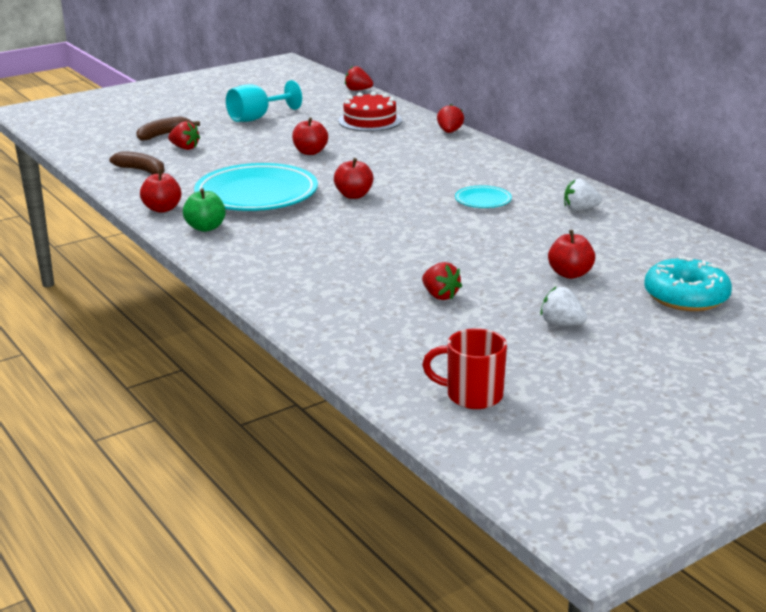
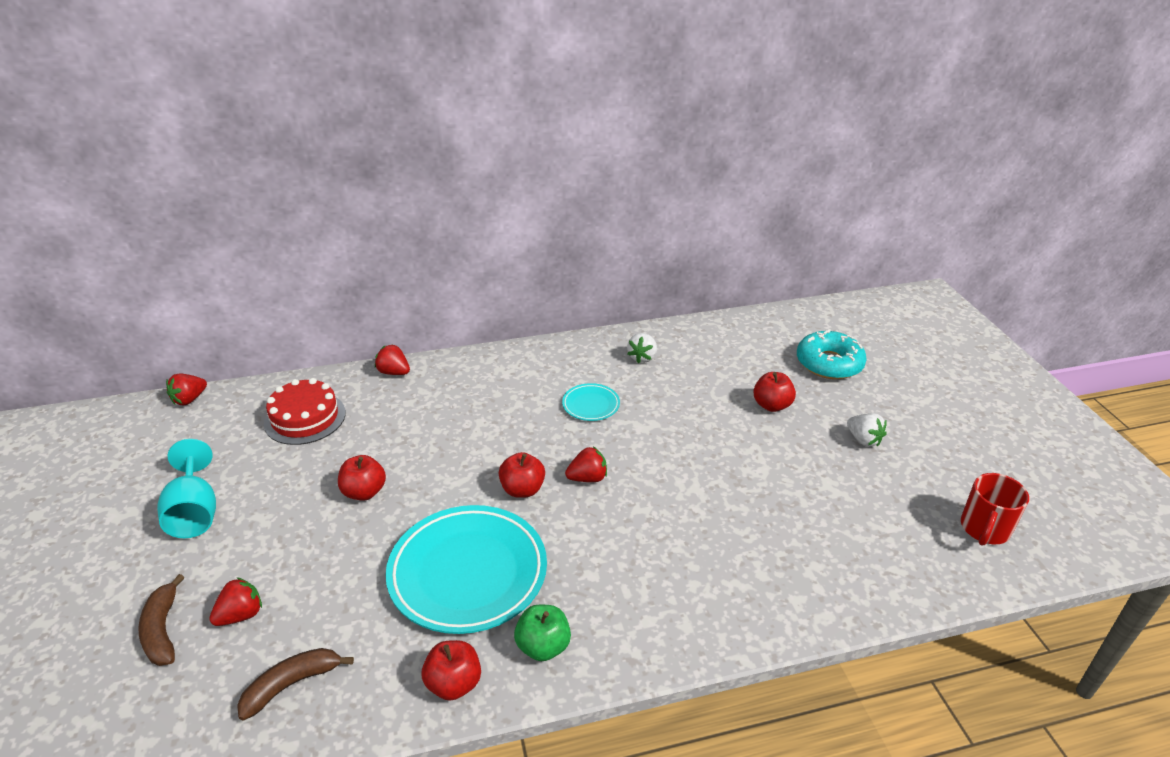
camera: 70 degrees left, 10 degrees up
red strawberry [422,262,462,300] -> red strawberry moved to [565,446,607,482]
white strawberry [540,286,587,325] -> white strawberry turned 90 degrees counterclockwise [847,413,887,447]

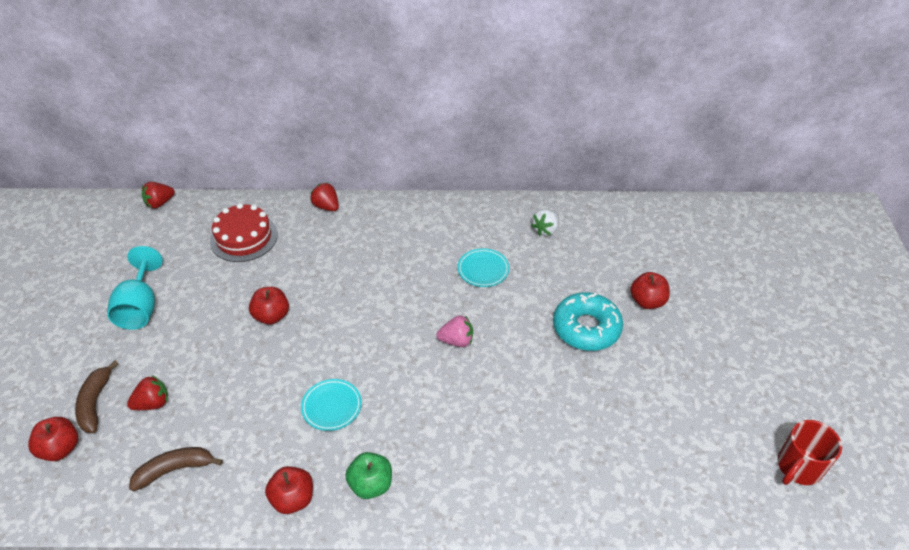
camera: 15 degrees right, 10 degrees up
turquoise plate [386,505,547,634] -> turquoise plate [301,379,362,431], size x0.46
red apple [499,452,545,498] -> red apple moved to [28,417,78,461]
red strawberry [565,446,607,482] -> pink strawberry [437,316,473,347]
turquoise donut [797,329,867,379] -> turquoise donut moved to [553,292,623,351]
white strawberry [847,413,887,447] -> none

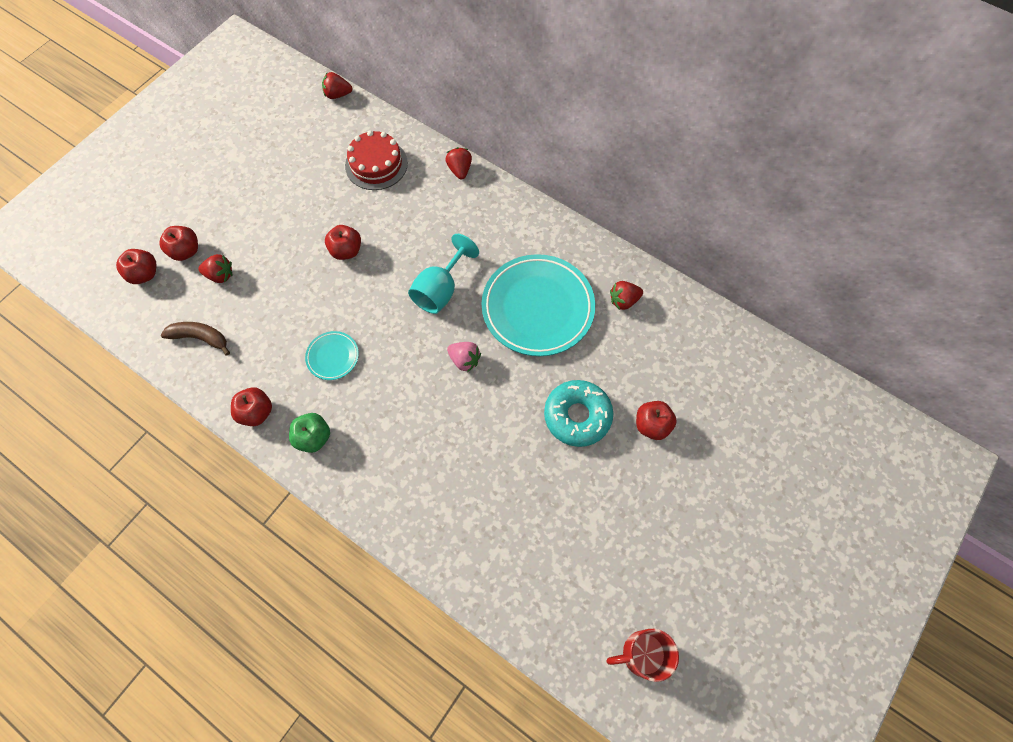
camera: 35 degrees right, 20 degrees up
brown banana [75,361,118,433] -> red apple [159,226,198,261]
turquoise goblet [107,246,163,330] -> turquoise goblet moved to [408,234,479,314]
turquoise plate [458,248,510,287] -> turquoise plate [482,254,595,356], size x2.19
white strawberry [531,209,559,236] -> red strawberry [610,281,643,310]

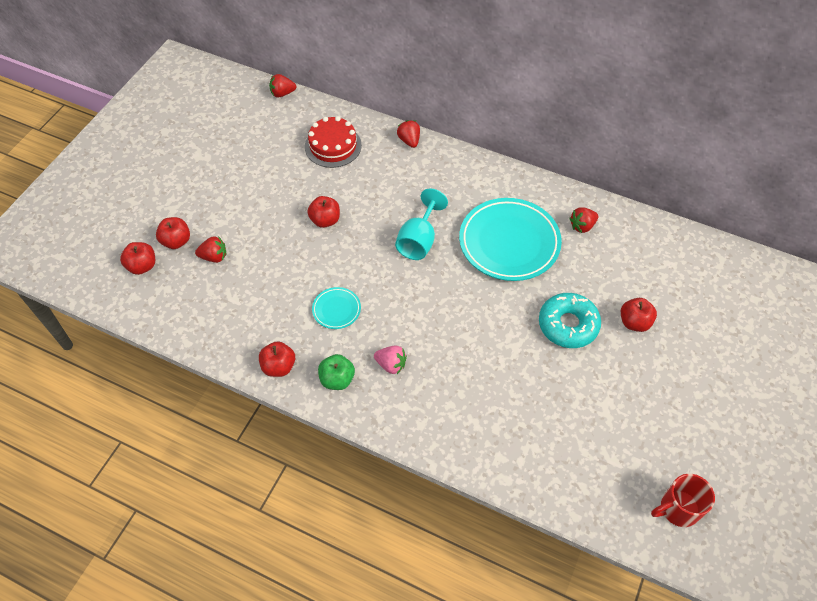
camera: 10 degrees left, 10 degrees down
brown banana [161,322,230,356] -> none
pink strawberry [447,342,481,372] -> pink strawberry moved to [374,345,407,374]

